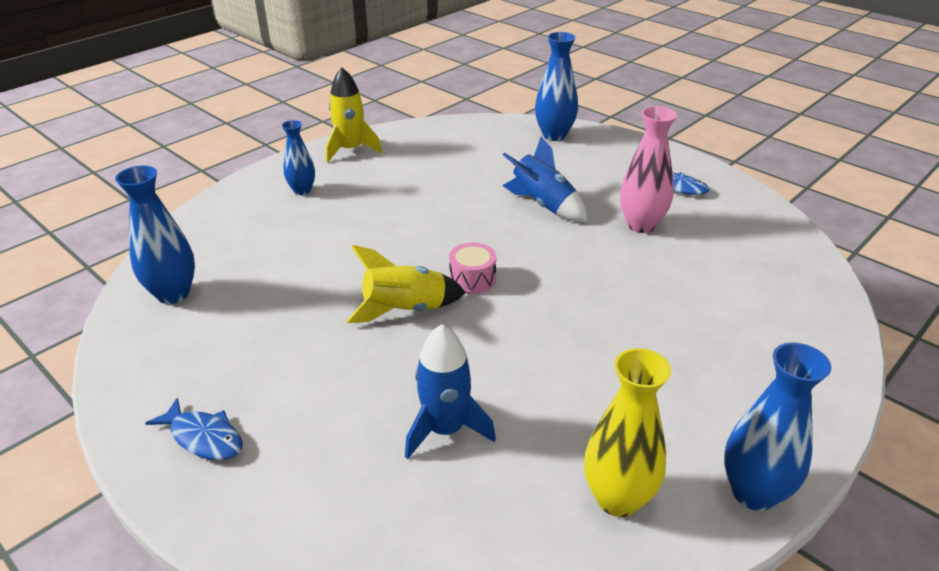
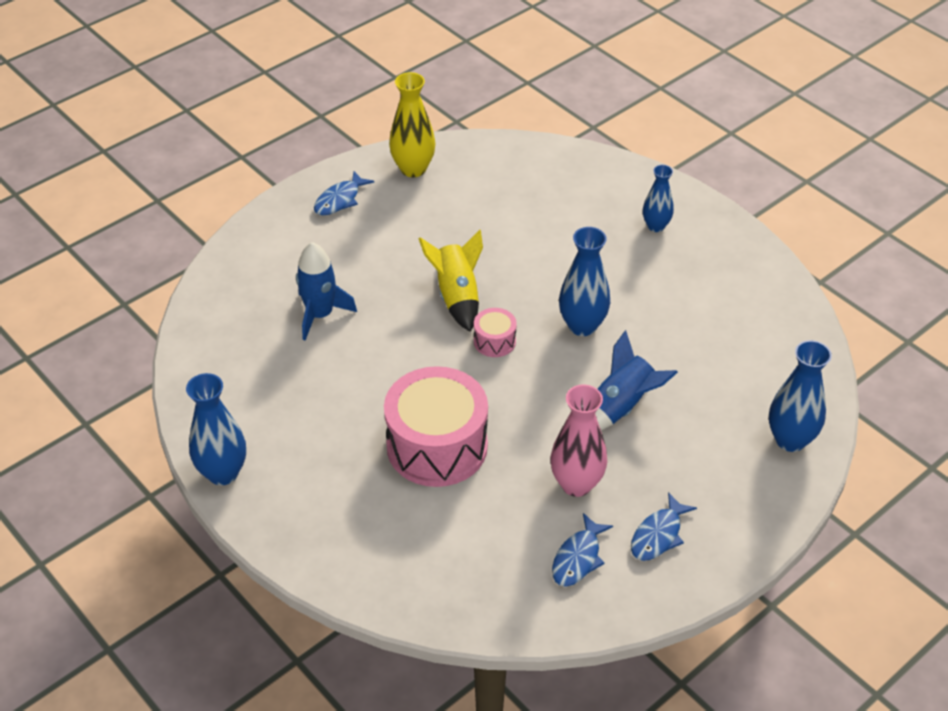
camera: 95 degrees right, 10 degrees up
blue vase [115,166,195,304] -> blue vase moved to [559,227,610,336]
yellow rocket [326,67,382,162] -> none
yellow vase [584,348,671,517] -> yellow vase moved to [389,72,436,177]
none -> pink drum [384,366,488,487]
none -> blue fish [552,513,613,587]

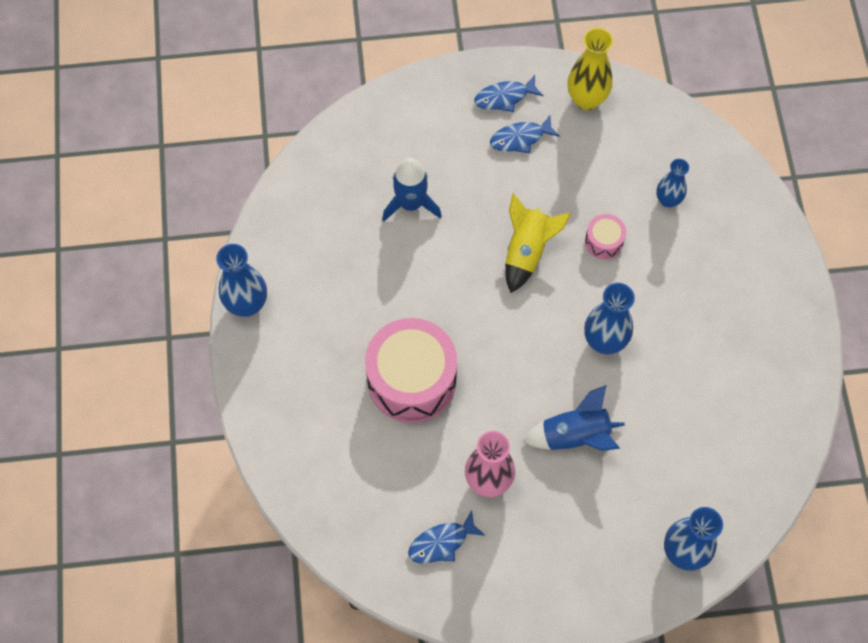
camera: 35 degrees right, 20 degrees up
pink drum [474,308,517,357] -> pink drum moved to [585,214,626,259]
blue fish [631,492,697,561] -> blue fish moved to [490,115,560,153]
blue vase [643,165,674,232] -> blue vase moved to [656,159,689,208]

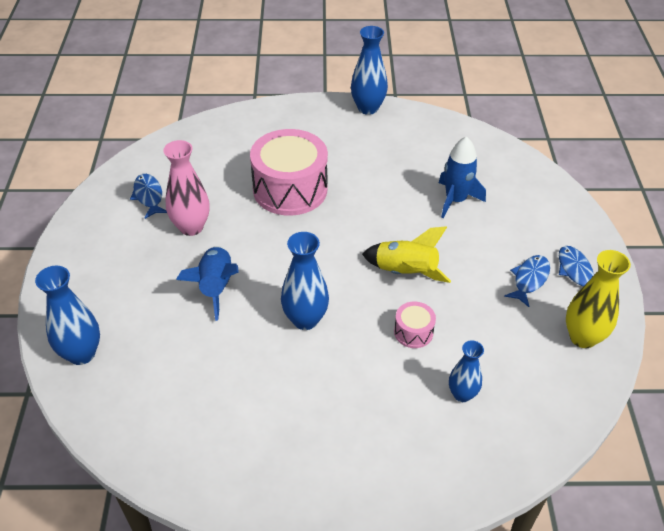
camera: 95 degrees right, 20 degrees down
blue fish [490,115,560,153] -> blue fish turned 45 degrees clockwise [504,255,550,307]

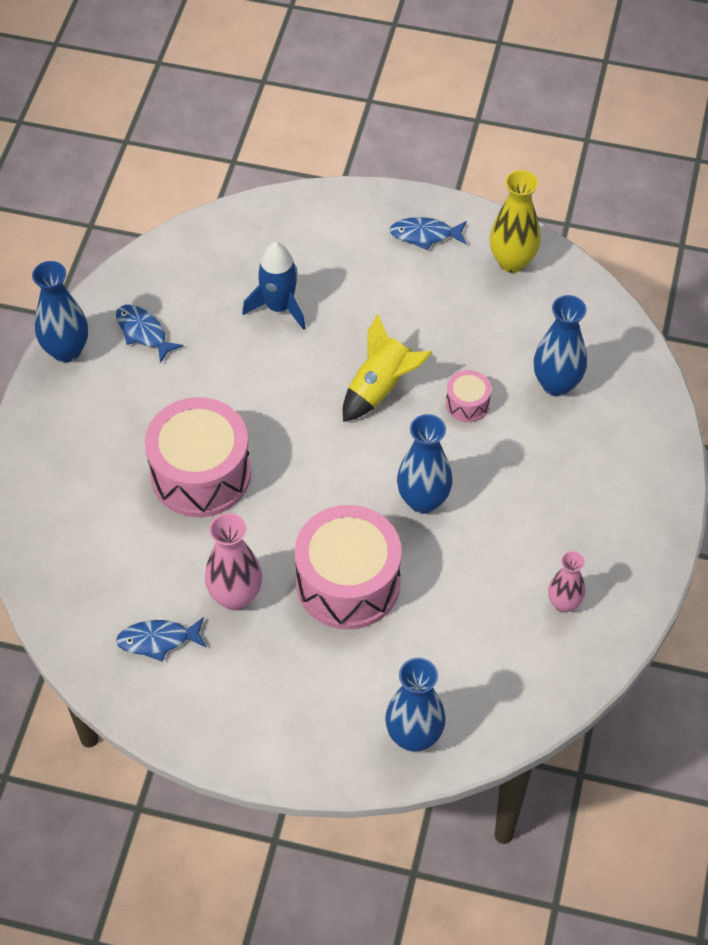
camera: 75 degrees left, 10 degrees up
blue rocket [176,246,239,321] -> pink drum [295,505,402,630]
blue vase [449,340,484,402] -> blue vase [534,295,587,396], size x1.55
blue fish [504,255,550,307] -> blue fish moved to [116,305,183,363]
none -> pink vase [548,551,585,613]

